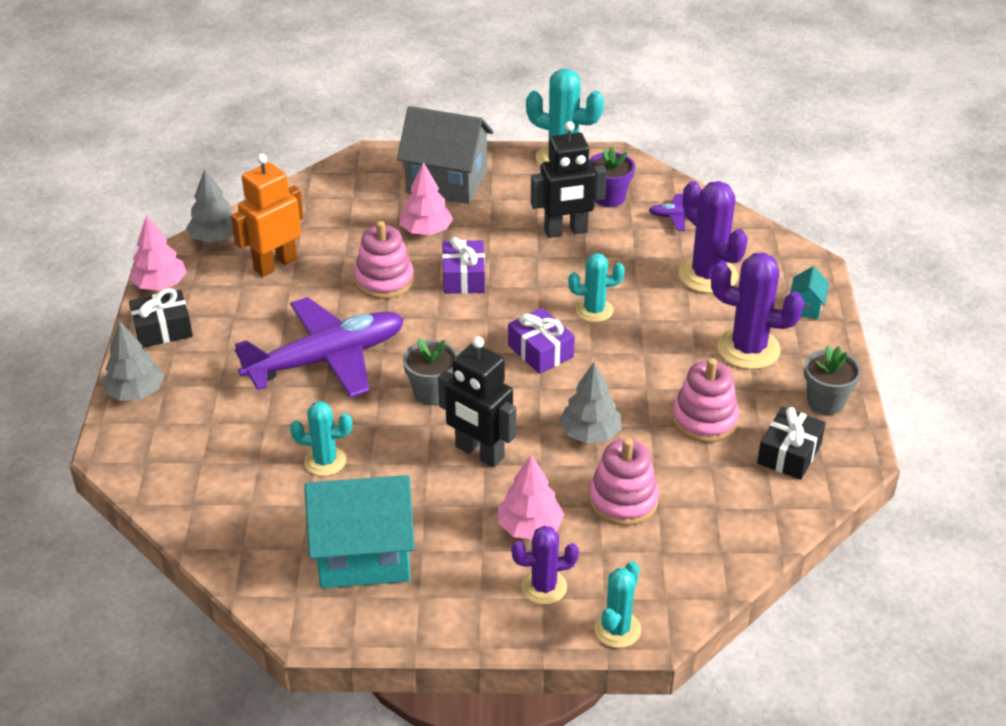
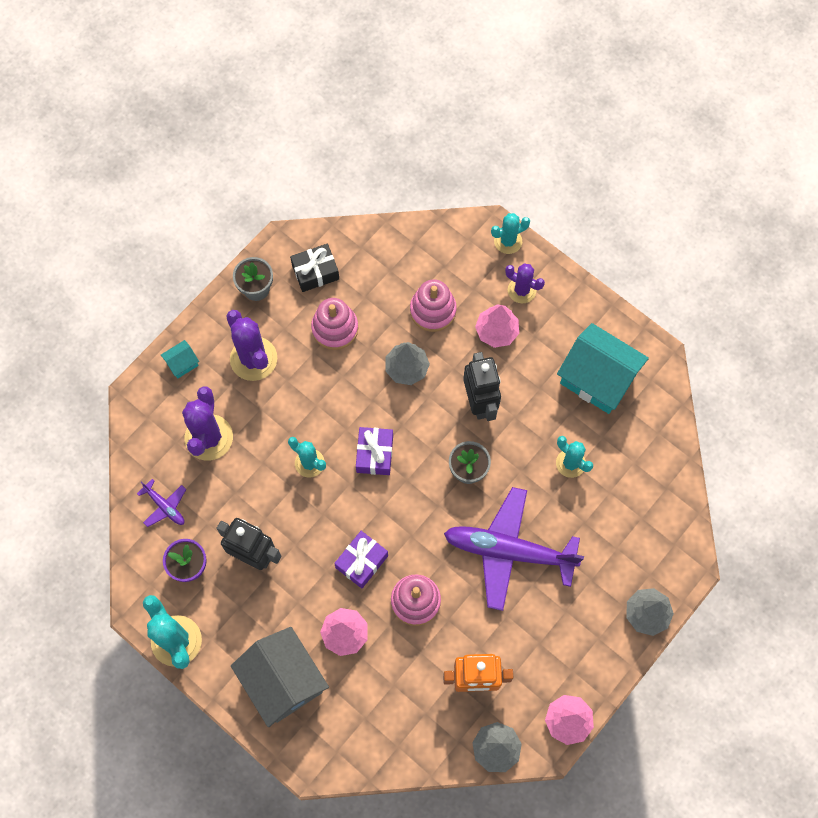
camera: 140 degrees left, 30 degrees up
black gift [129,288,193,348] -> none

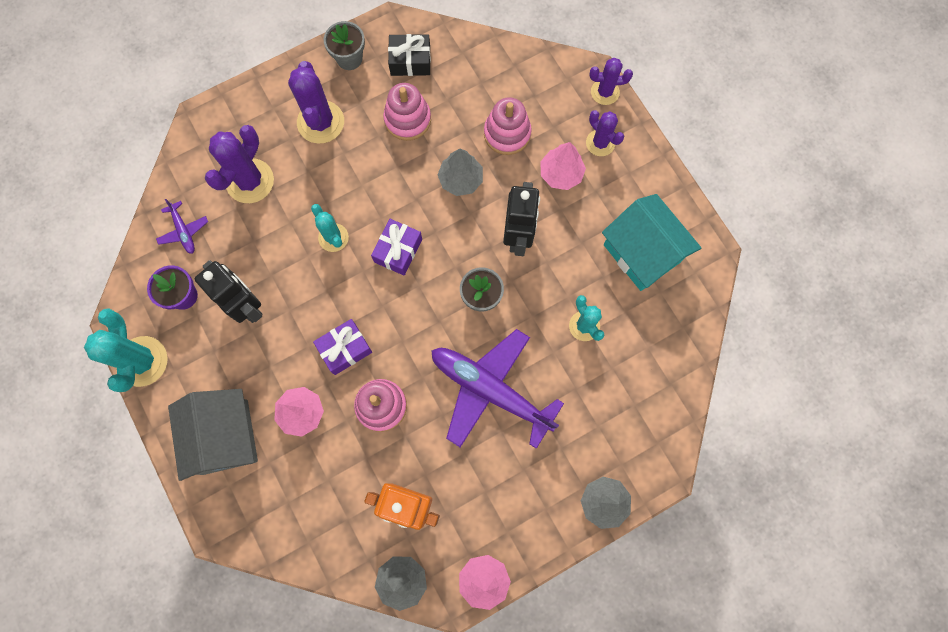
camera: 20 degrees right, 5 degrees up
turquoise house [161,340,199,379] -> none
turquoise cactus [491,213,530,254] -> purple cactus [589,58,633,105]

